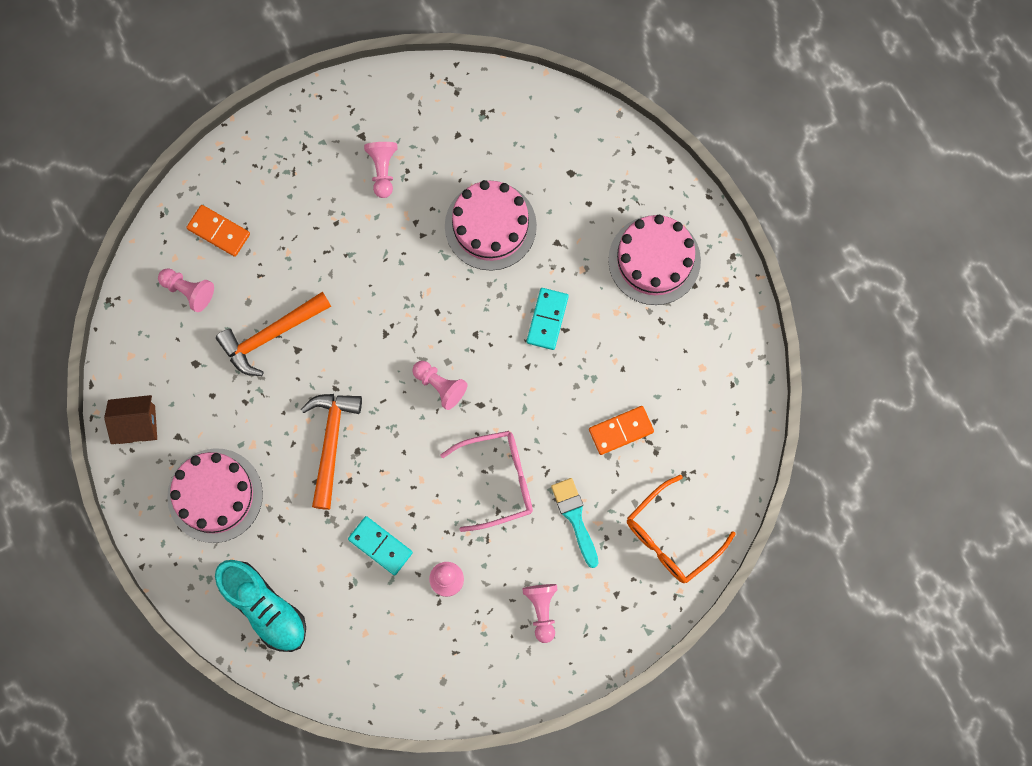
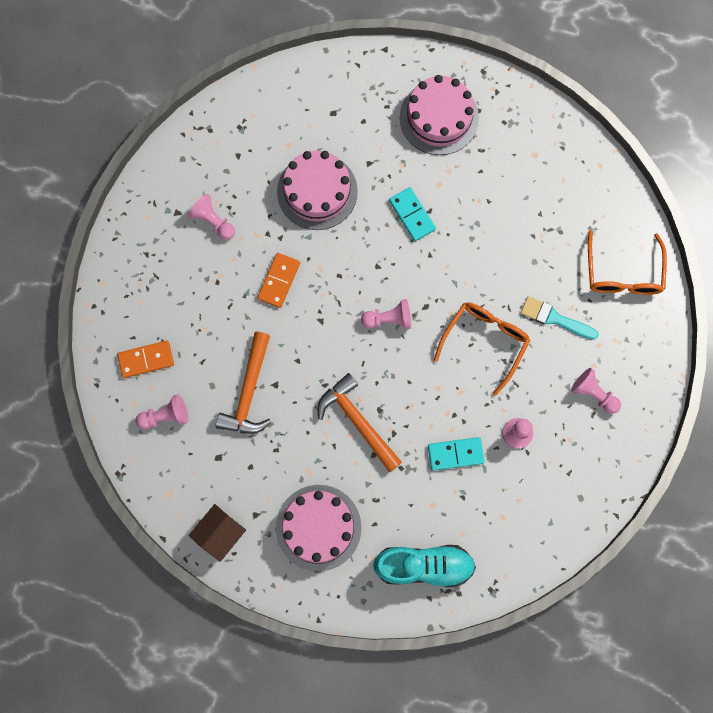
camera: 45 degrees left, 0 degrees up
pink glasses [440,431,533,532] -> orange glasses [434,302,530,396]
orange domino [589,406,654,455] -> orange domino moved to [257,253,300,308]

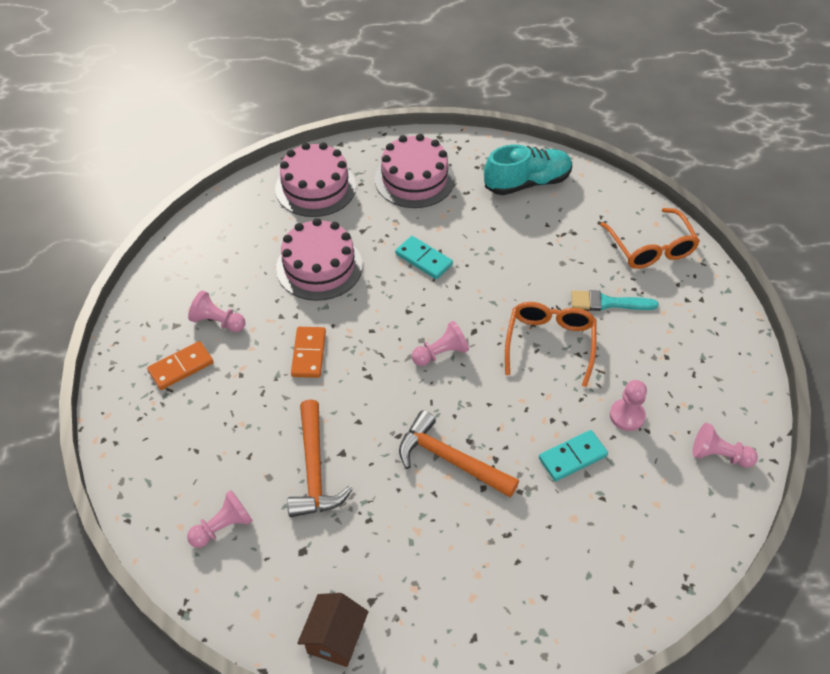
camera: 20 degrees left, 25 degrees down
orange domino [117,341,174,378] -> orange domino moved to [147,341,213,390]
pink cake [276,485,362,572] -> pink cake moved to [275,142,356,217]
turquoise shoe [373,545,476,587] -> turquoise shoe moved to [484,144,572,195]
pink pawn [571,368,621,414] -> pink pawn moved to [692,423,758,468]

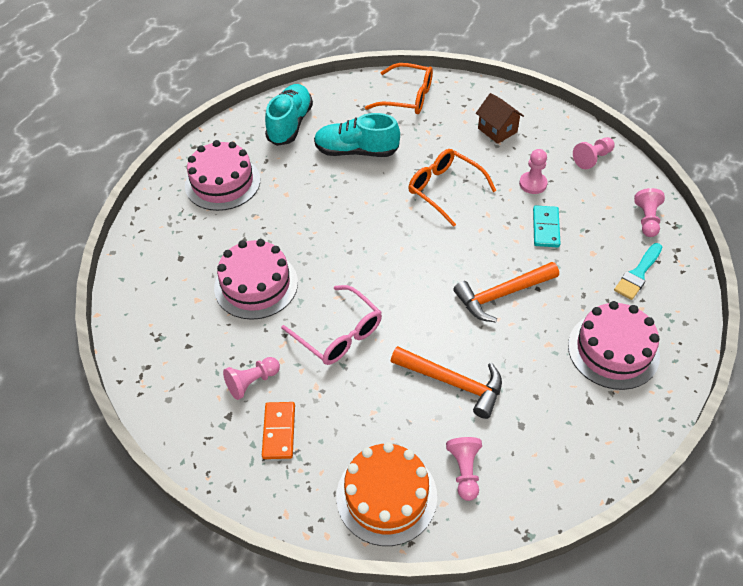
camera: 55 degrees left, 0 degrees up
pink cake [275,142,356,217] -> pink cake moved to [568,301,660,390]
orange domino [291,327,326,378] -> pink glasses [281,285,382,365]
brown house [297,593,369,667] -> brown house moved to [476,93,524,144]
turquoise domino [395,236,453,279] -> none
pink pawn [412,321,469,366] -> pink pawn moved to [634,188,665,237]
turquoise brush [571,290,659,311] -> turquoise brush moved to [614,243,662,300]
none -> turquoise shoe [314,113,400,157]
none -> orange cake [336,442,437,546]

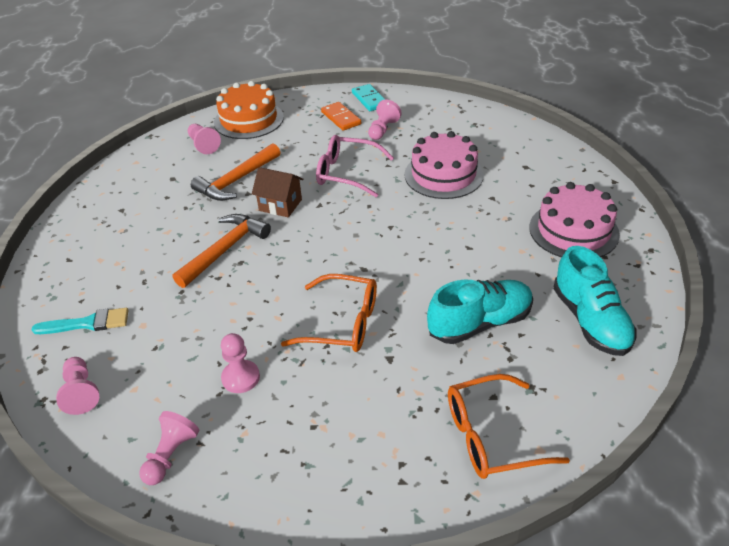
camera: 150 degrees right, 10 degrees down
orange hammer [391,346,502,419] -> orange hammer turned 45 degrees counterclockwise [191,143,281,201]
brown house [476,93,524,144] -> brown house moved to [252,167,303,218]
turquoise domino [533,205,561,248] -> turquoise domino moved to [352,84,386,111]
pink cake [568,301,660,390] -> none
turquoise brush [614,243,662,300] -> turquoise brush turned 75 degrees clockwise [31,308,129,334]

